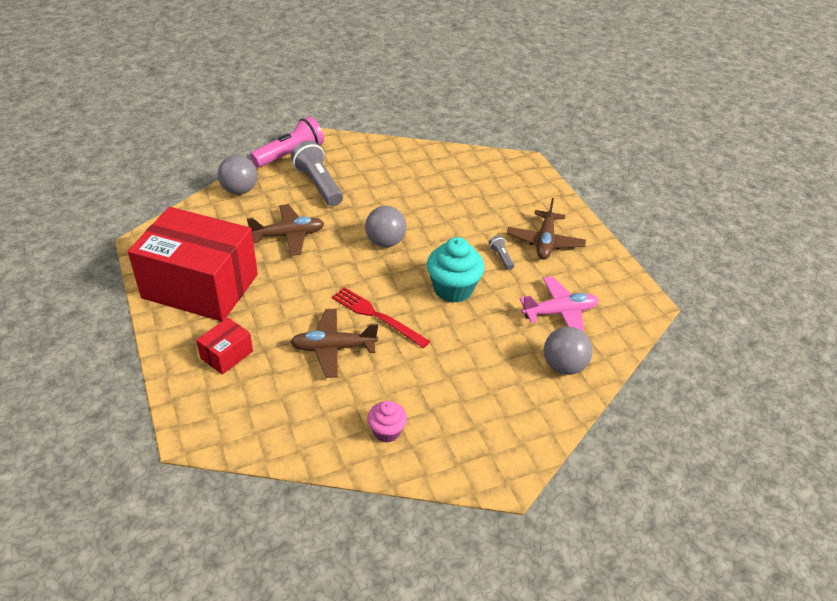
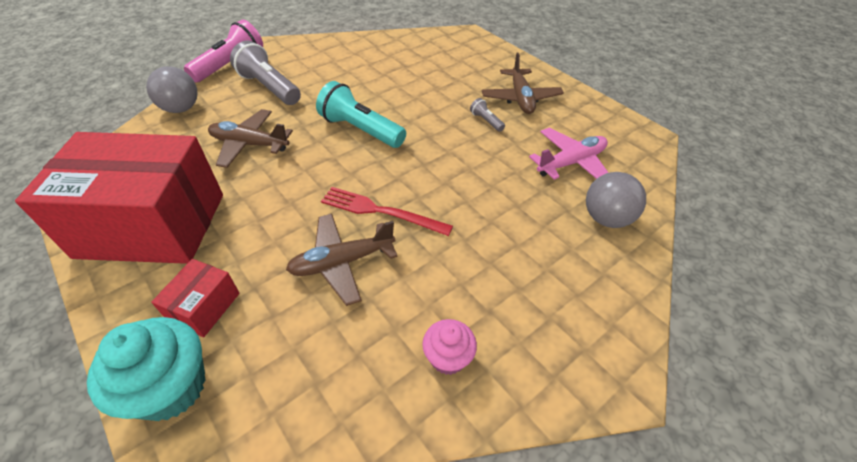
camera: 15 degrees left, 5 degrees up
brown plane [247,204,325,256] -> brown plane turned 135 degrees counterclockwise [208,109,293,168]
grey ball [365,206,406,247] -> turquoise flashlight [316,81,406,148]
turquoise cupcake [427,237,485,303] -> turquoise cupcake moved to [87,317,206,421]

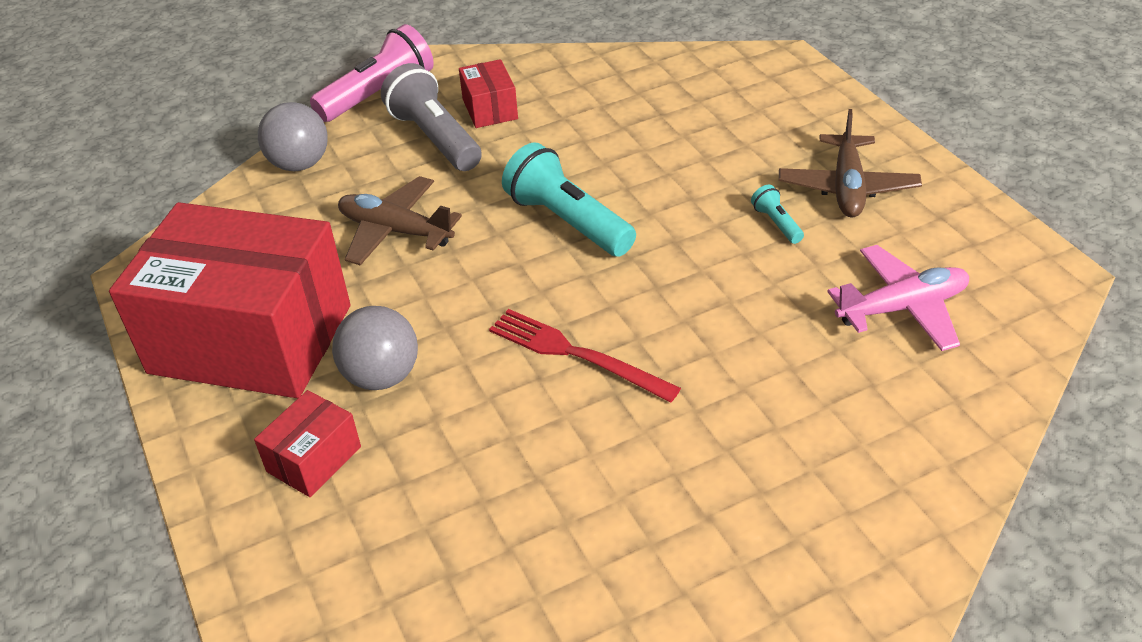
camera: 15 degrees right, 5 degrees down
turquoise cupcake [87,317,206,421] -> none
brown plane [286,214,398,306] -> none
pink cupcake [422,319,477,375] -> none
grey flashlight [470,98,505,132] -> turquoise flashlight [751,185,804,244]
grey ball [586,172,646,228] -> grey ball moved to [332,306,418,390]
none -> red box [459,59,518,128]

